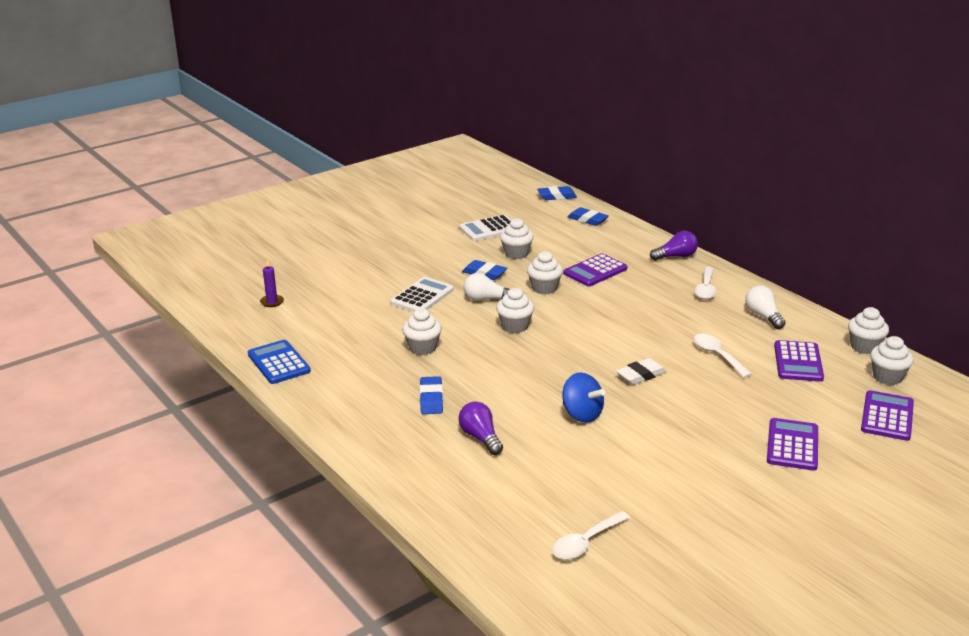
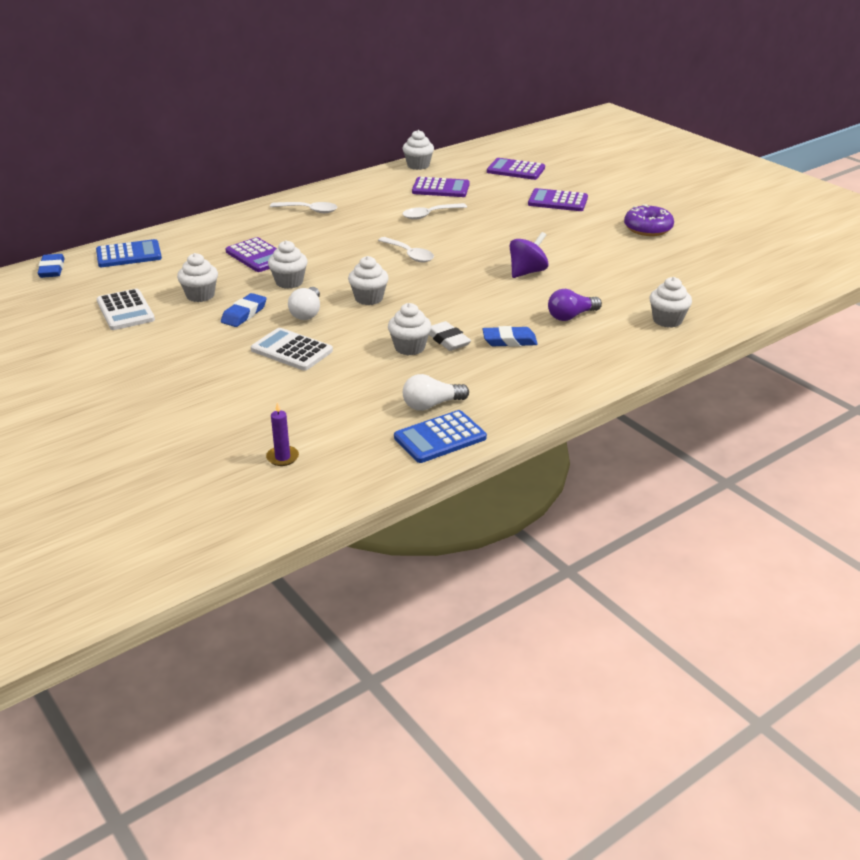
camera: 90 degrees left, 5 degrees up
white spoon [552,511,630,560] -> white spoon moved to [378,237,434,263]
blue spinning top [562,373,605,423] -> purple spinning top [509,232,549,278]
blue eraser [568,207,609,226] -> blue calculator [96,239,162,267]
white eraser [616,358,667,385] -> white eraser moved to [429,321,471,351]
purple light bulb [650,231,698,261] -> none
white light bulb [745,285,786,329] -> white light bulb moved to [403,374,469,411]
white cupcake [870,336,914,385] -> white cupcake moved to [649,277,692,328]
none -> purple donut [624,205,674,236]

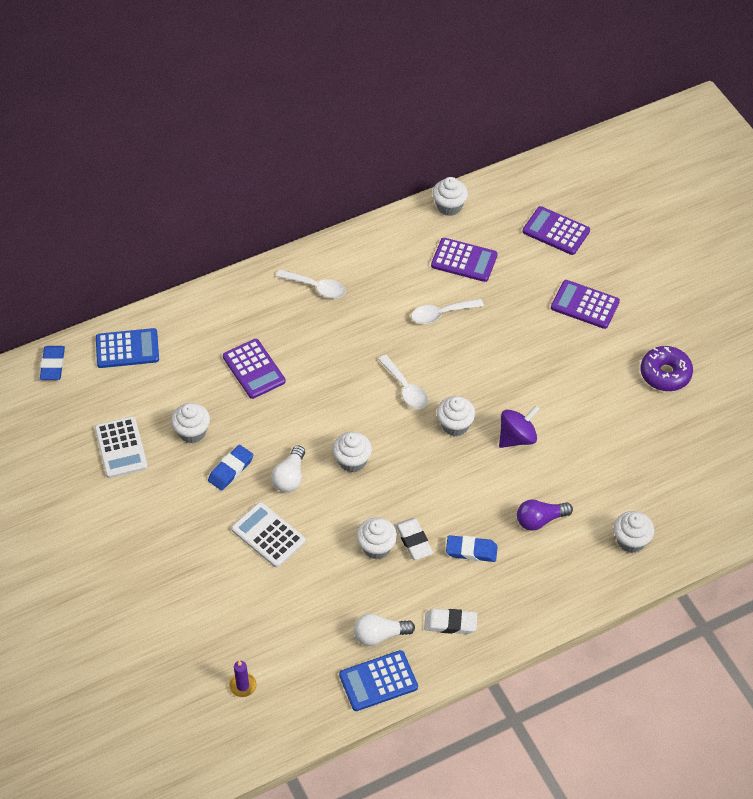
camera: 10 degrees right, 20 degrees up
white cupcake [268,240,308,289] -> white cupcake moved to [437,396,476,436]
none -> white eraser [424,609,477,634]

